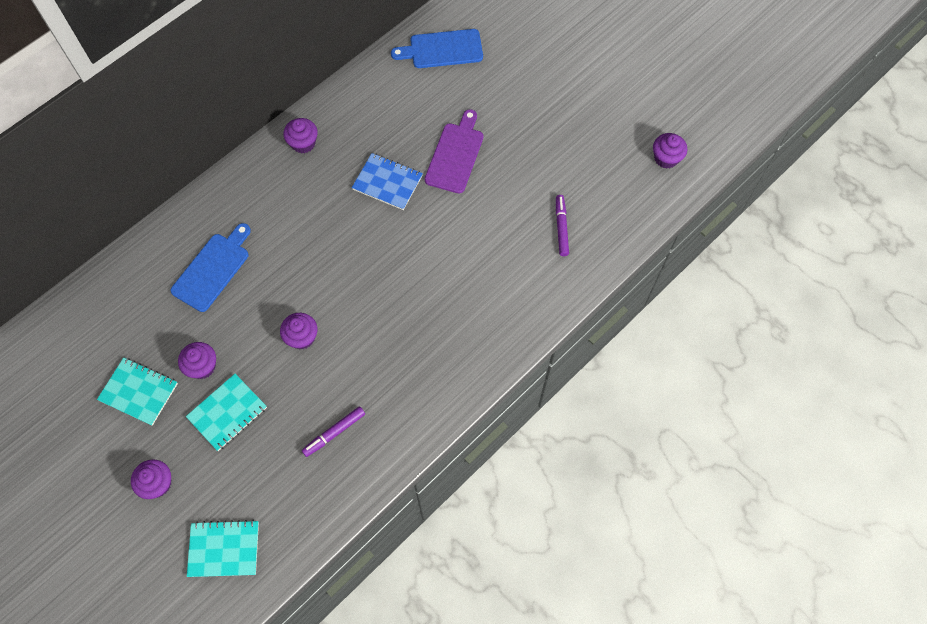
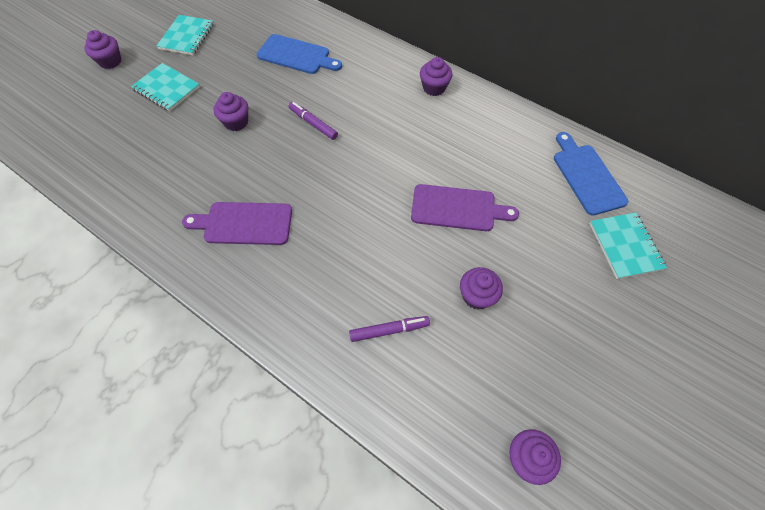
camera: 80 degrees right, 5 degrees down
purple cupcake [178,342,216,379] -> purple cupcake moved to [460,267,503,309]
turquoise notebook [187,520,259,577] -> turquoise notebook moved to [589,213,667,279]
purple marker [302,406,365,457] -> purple marker moved to [289,102,338,140]
blue notebook [352,153,423,210] -> none
none -> purple cutting board [182,202,292,245]

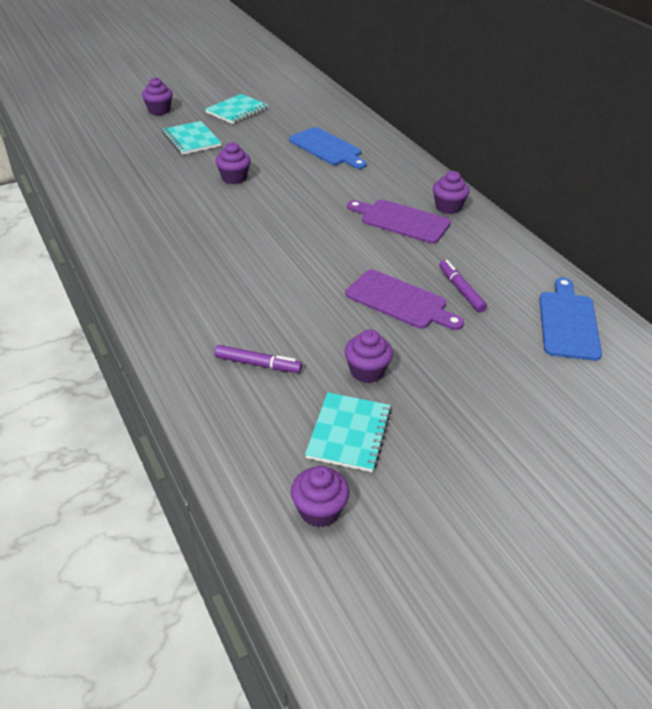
camera: 25 degrees right, 20 degrees down
purple cutting board [182,202,292,245] -> purple cutting board moved to [347,200,451,244]
purple marker [289,102,338,140] -> purple marker moved to [439,260,487,312]
turquoise notebook [589,213,667,279] -> turquoise notebook moved to [305,392,391,472]

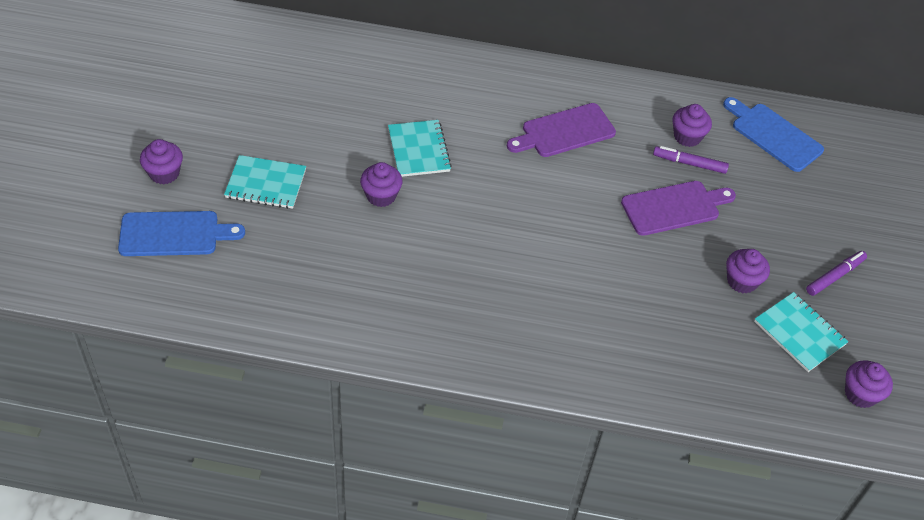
camera: 55 degrees left, 10 degrees up
turquoise notebook [205,94,268,124] -> turquoise notebook moved to [388,120,452,177]
purple marker [214,345,302,373] -> purple marker moved to [806,251,867,296]
blue cutting board [289,127,367,169] -> blue cutting board moved to [118,211,245,256]
purple cupcake [433,171,470,214] -> purple cupcake moved to [672,104,712,147]

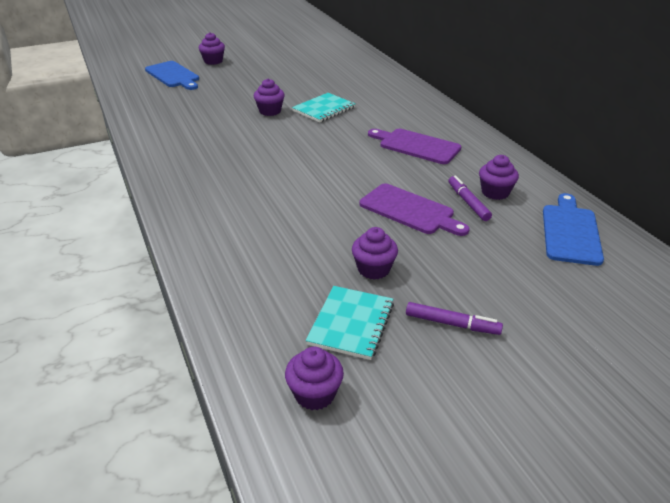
camera: 60 degrees right, 15 degrees down
turquoise notebook [224,155,306,209] -> none

